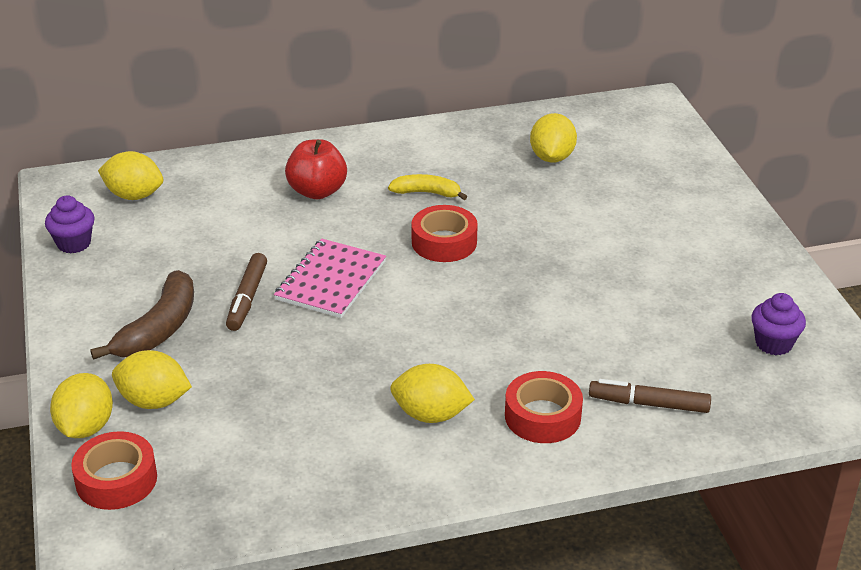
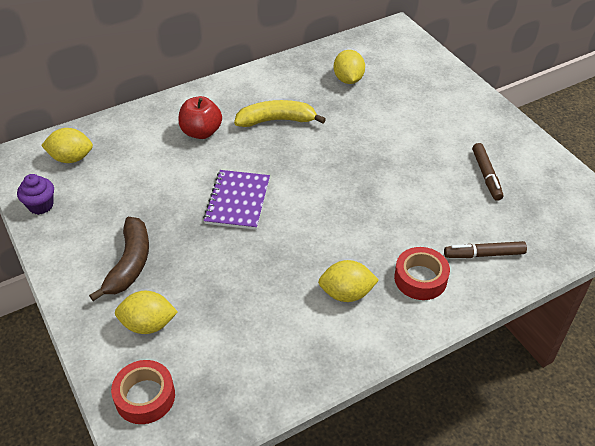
camera: 15 degrees left, 10 degrees up
yellow lemon [50,373,113,438] -> none
brown marker [226,253,267,331] -> brown marker moved to [472,143,503,201]
pink notebook [274,238,386,318] -> purple notebook [203,170,270,230]
yellow banana [388,174,467,200] -> yellow banana [234,100,326,127], size x1.62
red tape [411,205,478,262] -> none
purple cupcake [752,293,806,355] -> none

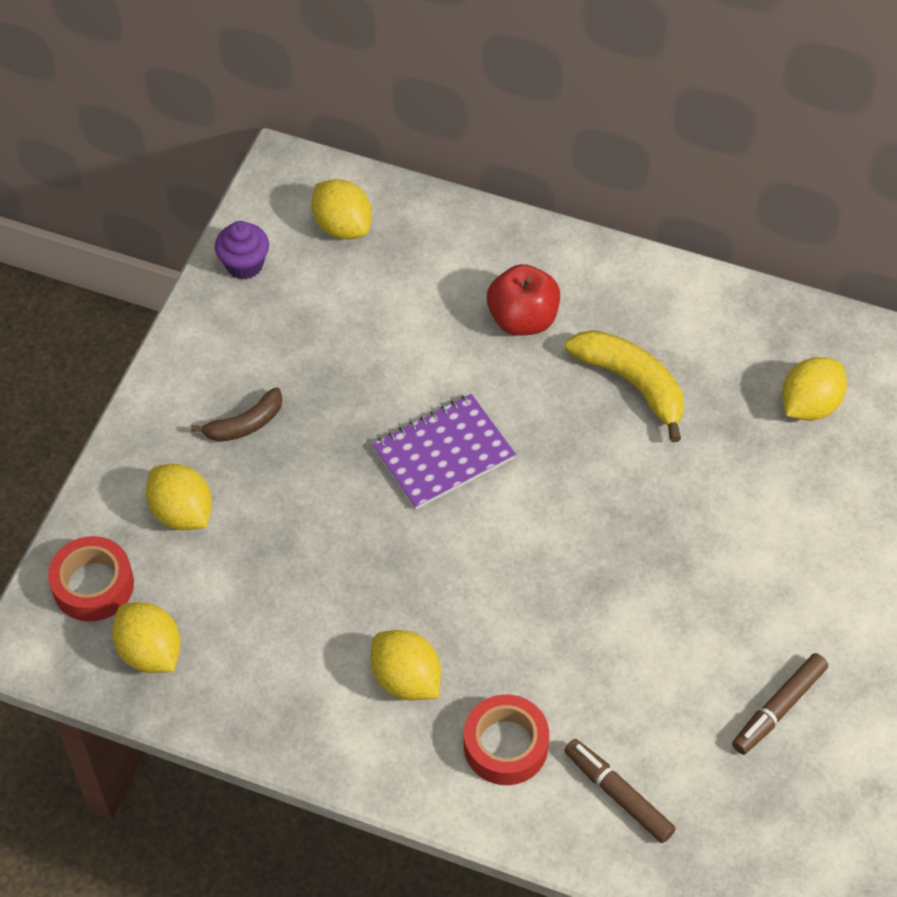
camera: 50 degrees right, 10 degrees up
brown banana [89,217,149,301] -> brown banana [191,387,282,442], size x0.62
none -> yellow lemon [112,602,181,673]

